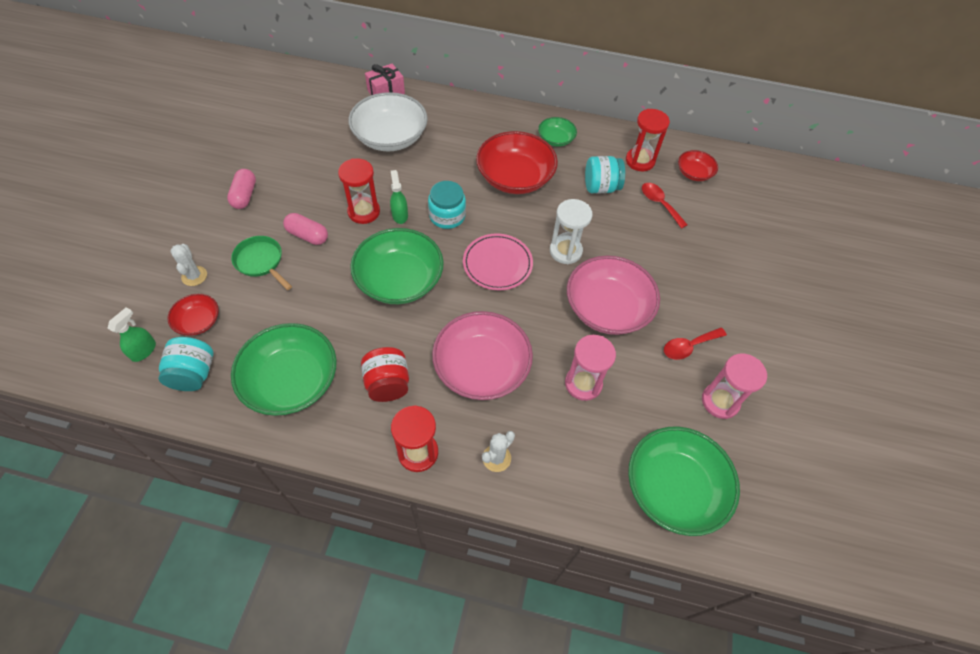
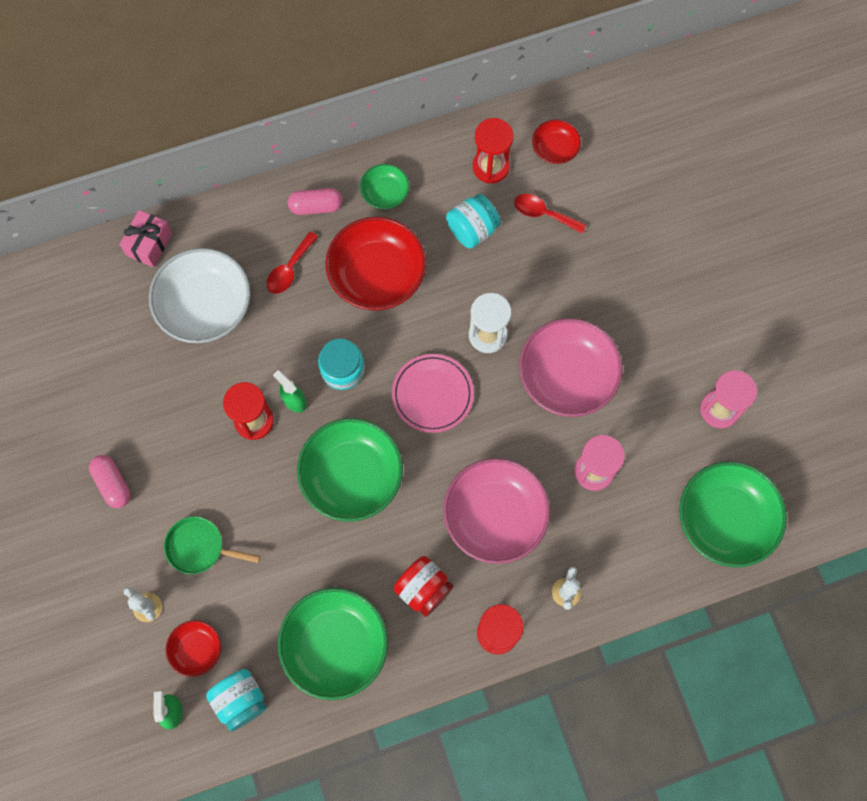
camera: 30 degrees left, 15 degrees up
pink capsule [283,213,328,245] -> pink capsule moved to [288,188,342,215]
red spoon [664,327,727,360] -> red spoon moved to [267,231,318,294]

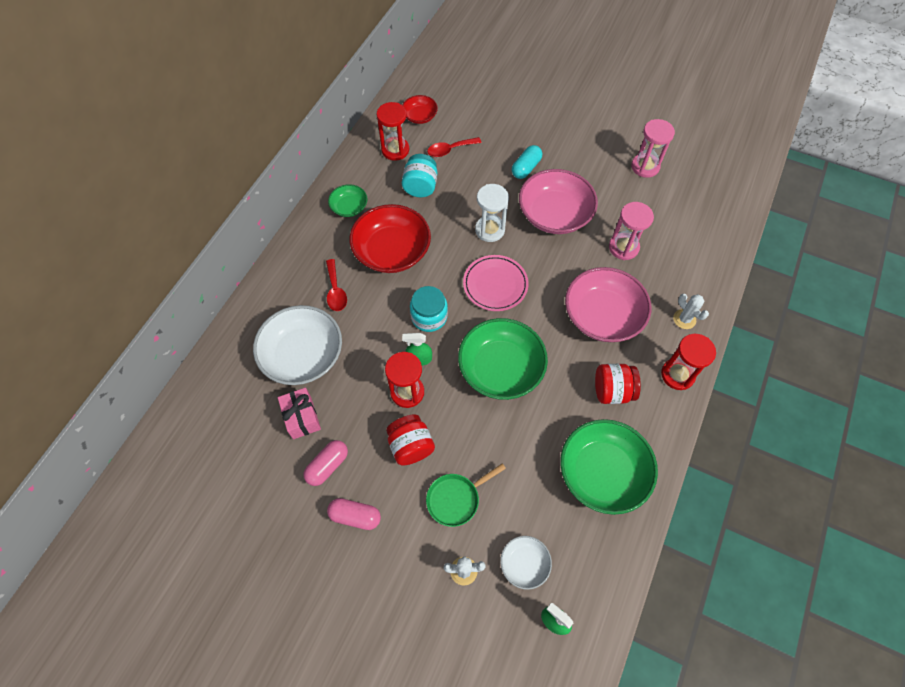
camera: 45 degrees left, 10 degrees down
pink gift [119,210,173,267] -> pink gift moved to [278,388,321,439]
red bowl [166,620,221,677] -> white bowl [500,536,552,590]
turquoise jar [206,669,267,732] -> none
pink capsule [288,188,342,215] -> pink capsule moved to [304,440,348,486]
green bowl [679,462,787,567] -> none
none -> red jar [386,414,435,466]
none -> turquoise capsule [512,145,542,179]

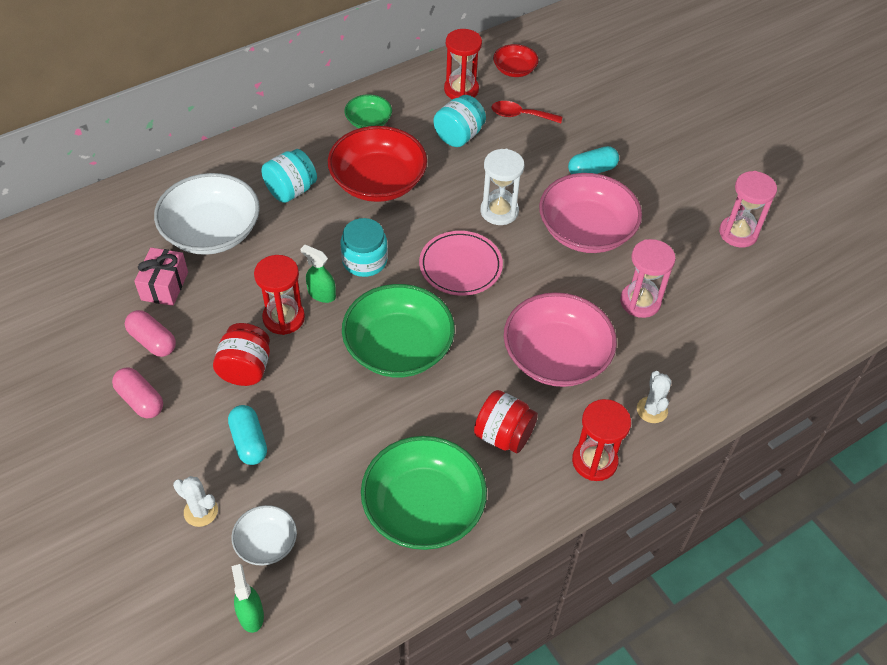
camera: 30 degrees right, 10 degrees down
pink capsule [304,440,348,486] -> pink capsule turned 60 degrees clockwise [125,310,176,357]
red spoon [326,259,347,311] -> turquoise jar [261,149,317,203]
green pan [426,463,506,527] -> turquoise capsule [228,405,267,465]

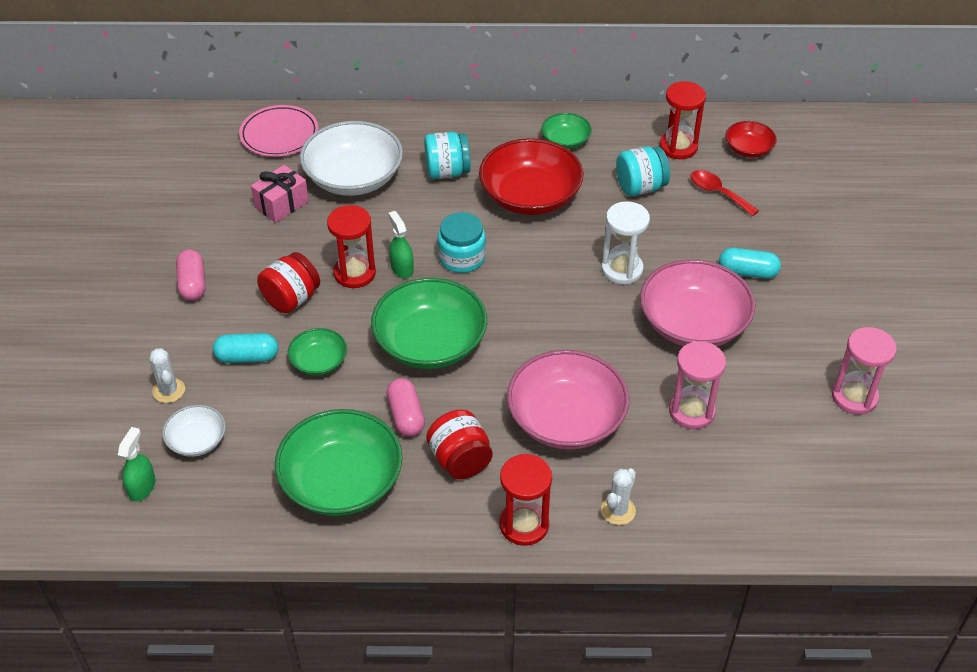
camera: 35 degrees right, 5 degrees down
pink capsule [125,310,176,357] -> pink capsule moved to [387,378,425,437]
turquoise capsule [228,405,267,465] -> turquoise capsule turned 75 degrees clockwise [213,333,278,363]
pink plate [419,231,503,296] -> pink plate moved to [239,105,319,157]
none -> green bowl [288,328,347,376]

